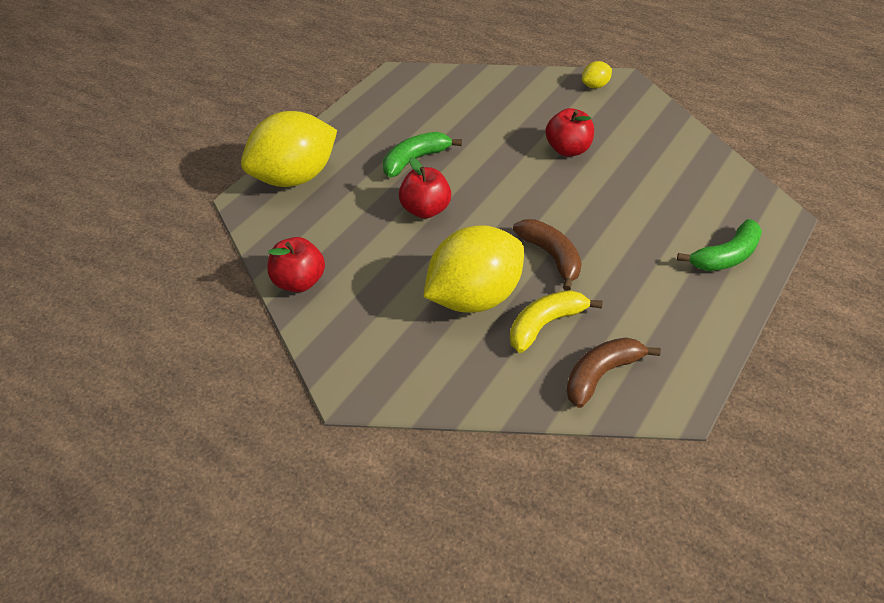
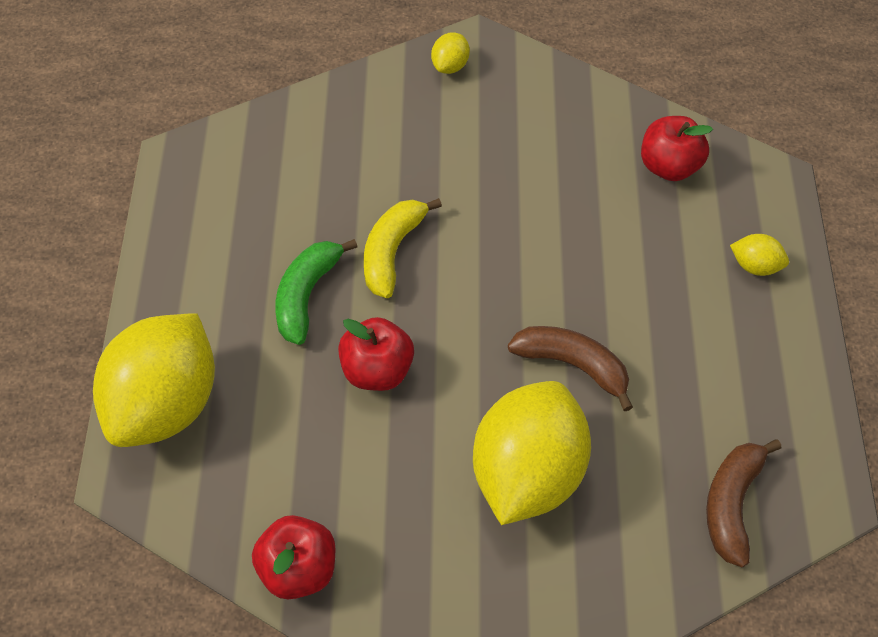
camera: 35 degrees left, 10 degrees up
yellow banana [510,290,602,353] -> yellow banana moved to [364,198,442,298]
red apple [545,108,594,156] -> red apple moved to [641,116,713,181]
green banana [677,219,762,271] -> yellow lemon [730,234,789,276]

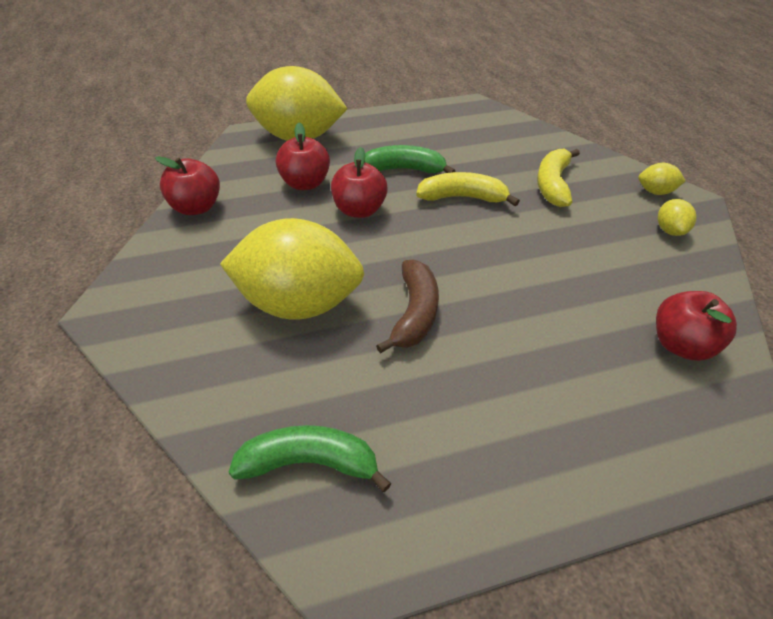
camera: 75 degrees right, 10 degrees down
brown banana [706,439,781,567] -> green banana [229,425,392,492]
yellow lemon [730,234,789,276] -> yellow lemon moved to [657,199,697,236]
none -> red apple [276,123,330,190]
none -> yellow banana [537,149,580,207]

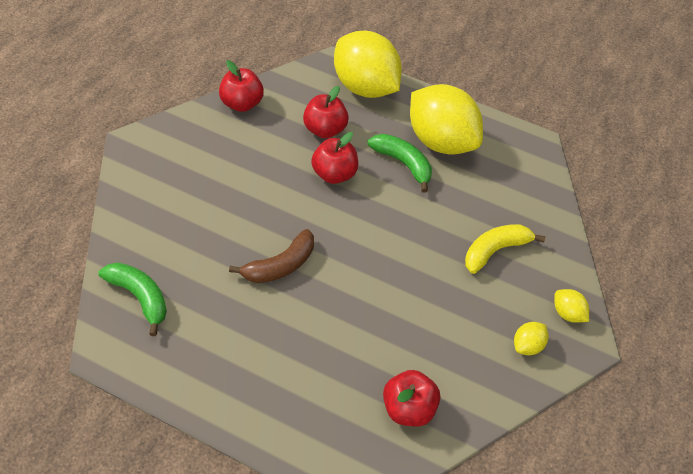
camera: 40 degrees right, 5 degrees up
yellow lemon [220,218,364,320] -> yellow lemon moved to [410,84,483,155]
yellow banana [416,172,520,206] -> none

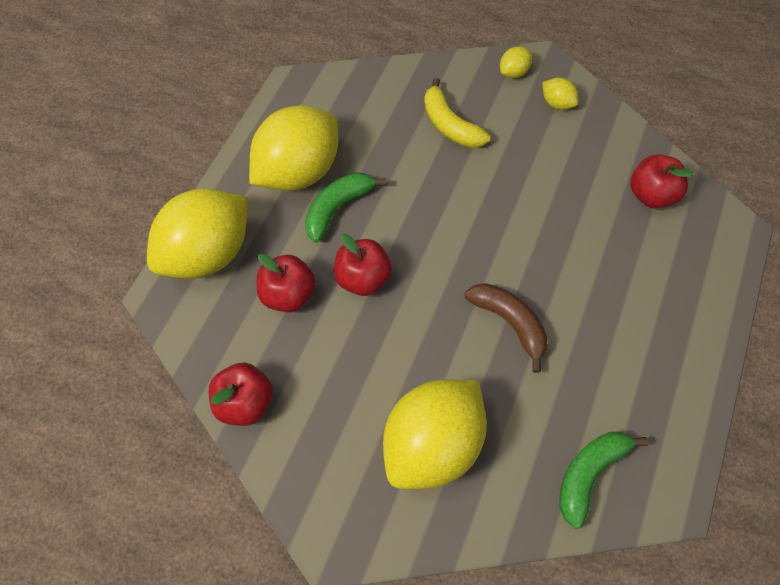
camera: 90 degrees left, 10 degrees up
none -> yellow lemon [383,379,487,489]

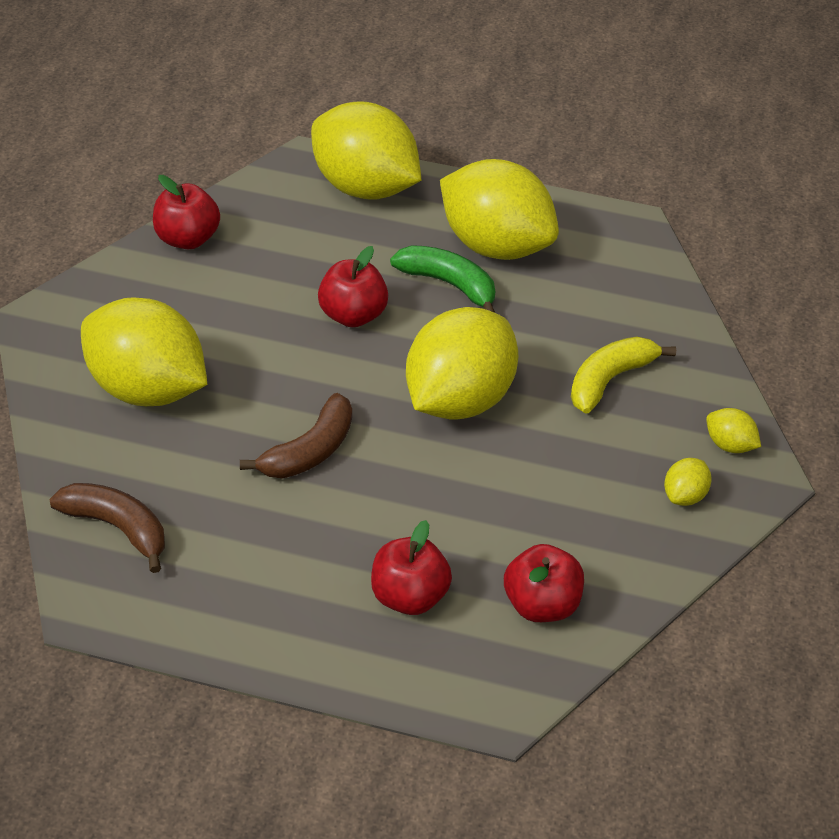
camera: 80 degrees right, 15 degrees down
red apple [257,254,316,312] -> red apple moved to [371,520,452,615]
green banana [559,432,649,529] -> brown banana [49,483,165,573]
none -> yellow lemon [406,307,518,420]

